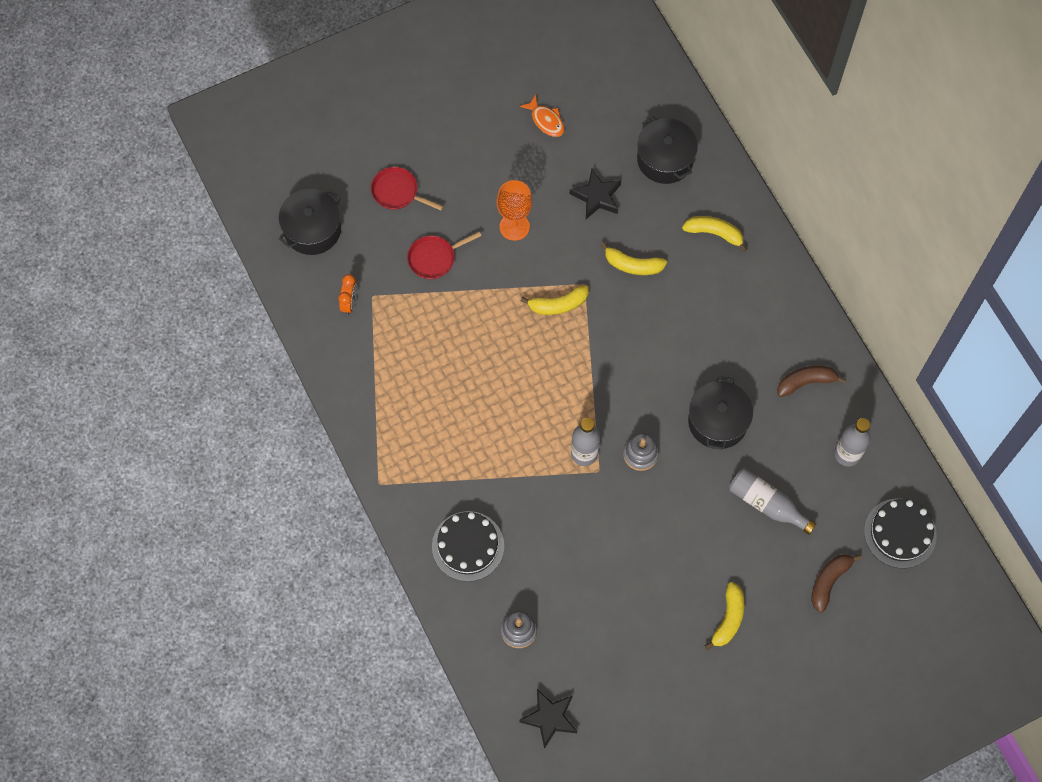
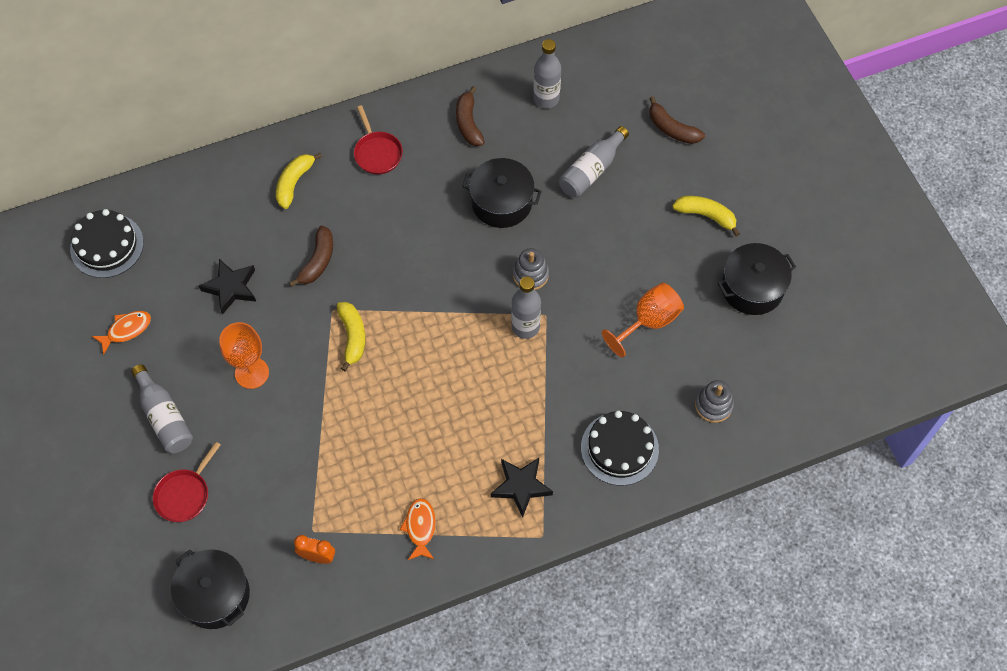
camera: 85 degrees left, 5 degrees down
red pan [407,232,481,279] -> red pan moved to [354,105,403,174]
black star [519,689,577,749] -> black star moved to [491,458,553,518]
yellow banana [601,242,667,275] -> brown banana [289,226,333,287]
black pot [637,116,698,184] -> black pot moved to [718,243,796,315]
black cake [864,499,937,568] -> black cake moved to [70,209,144,278]
none -> grey bottle [131,364,193,453]
none -> orange fish [400,498,436,560]
none -> orange goblet [602,283,684,358]

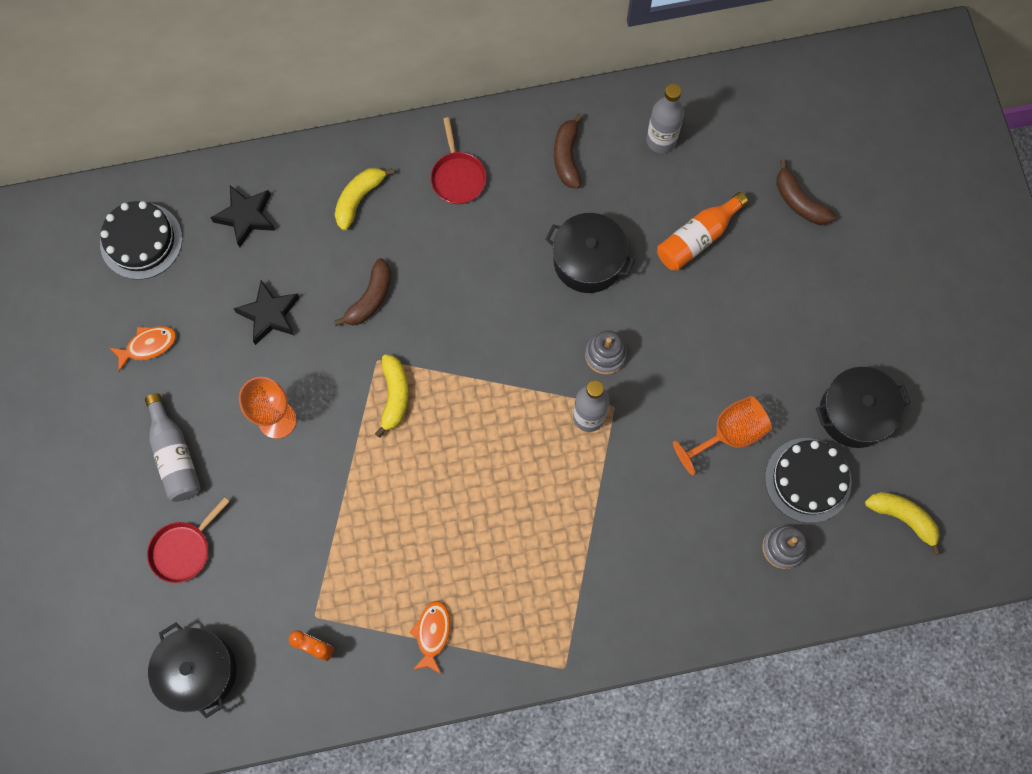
camera: 10 degrees right, 10 degrees up
black star [491,458,553,518] -> black star moved to [210,185,276,247]
grey bottle [559,126,629,198] -> orange bottle [657,192,748,271]
black cake [581,411,659,486] -> black cake moved to [765,438,852,523]
yellow banana [672,196,740,236] -> yellow banana moved to [865,492,941,555]

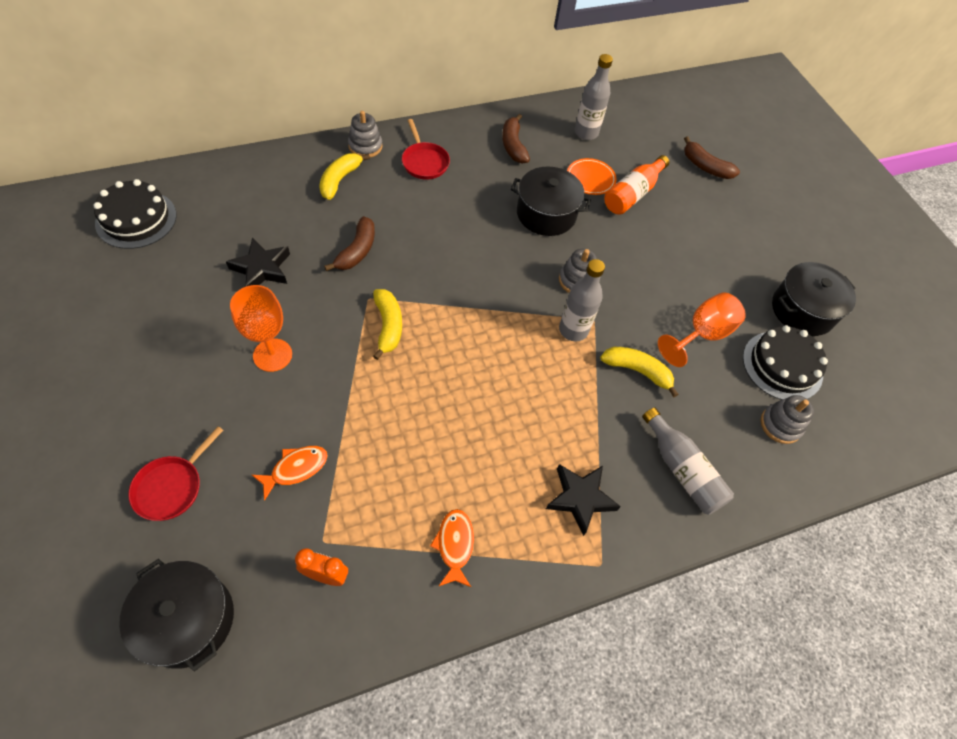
camera: 15 degrees left, 15 degrees down
orange fish [110,326,176,371] -> orange fish moved to [252,446,328,501]
grey bottle [145,393,201,502] -> grey bottle moved to [642,408,734,515]
black star [210,185,276,247] -> black star moved to [546,464,621,536]
yellow banana [865,492,941,555] -> yellow banana moved to [600,347,679,398]
none -> grey stacking toy [348,111,383,157]
none -> orange plate [567,158,617,195]

